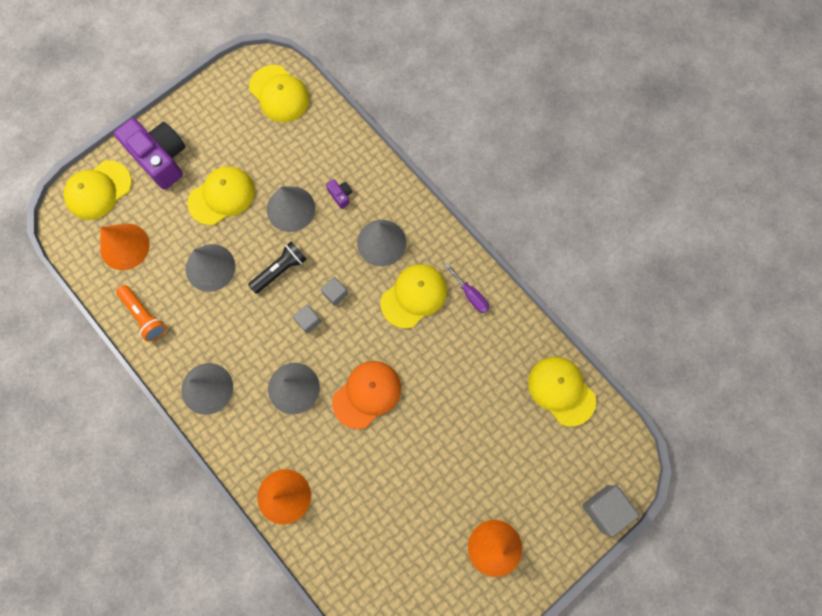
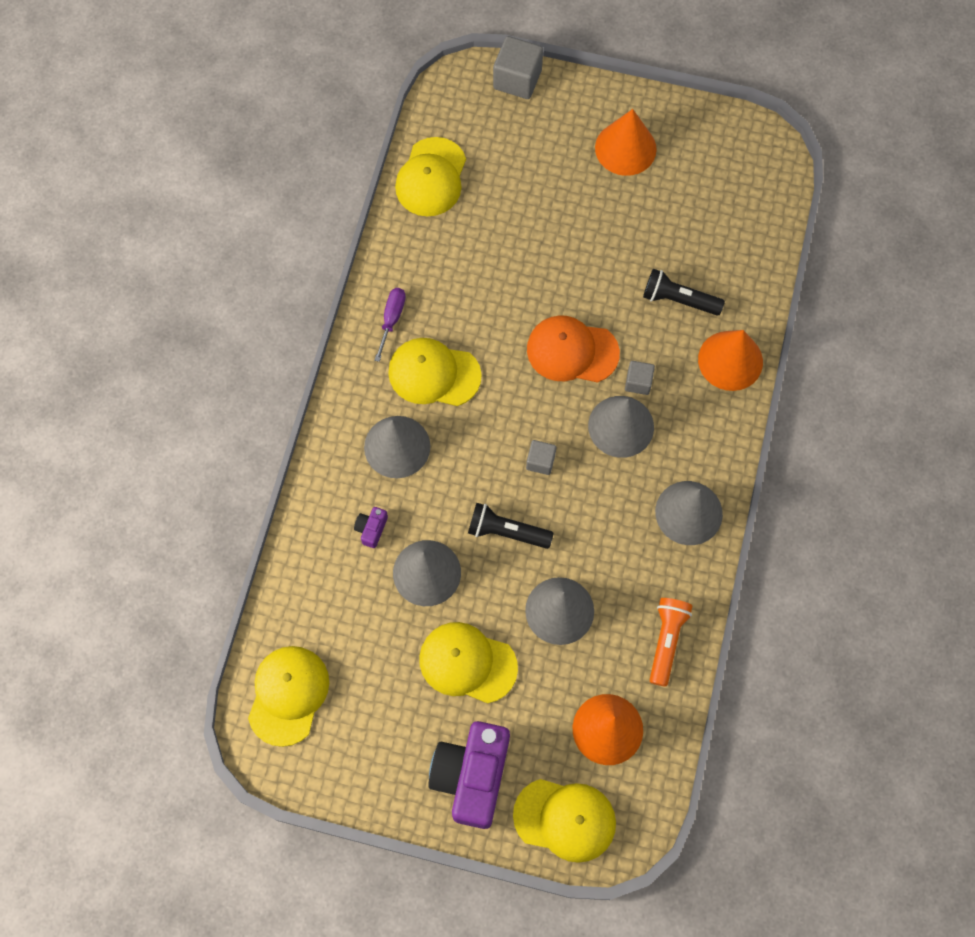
camera: 125 degrees left, 5 degrees down
grey cube [321,277,348,306] -> grey cube moved to [625,361,655,395]
none -> black flashlight [643,269,725,316]

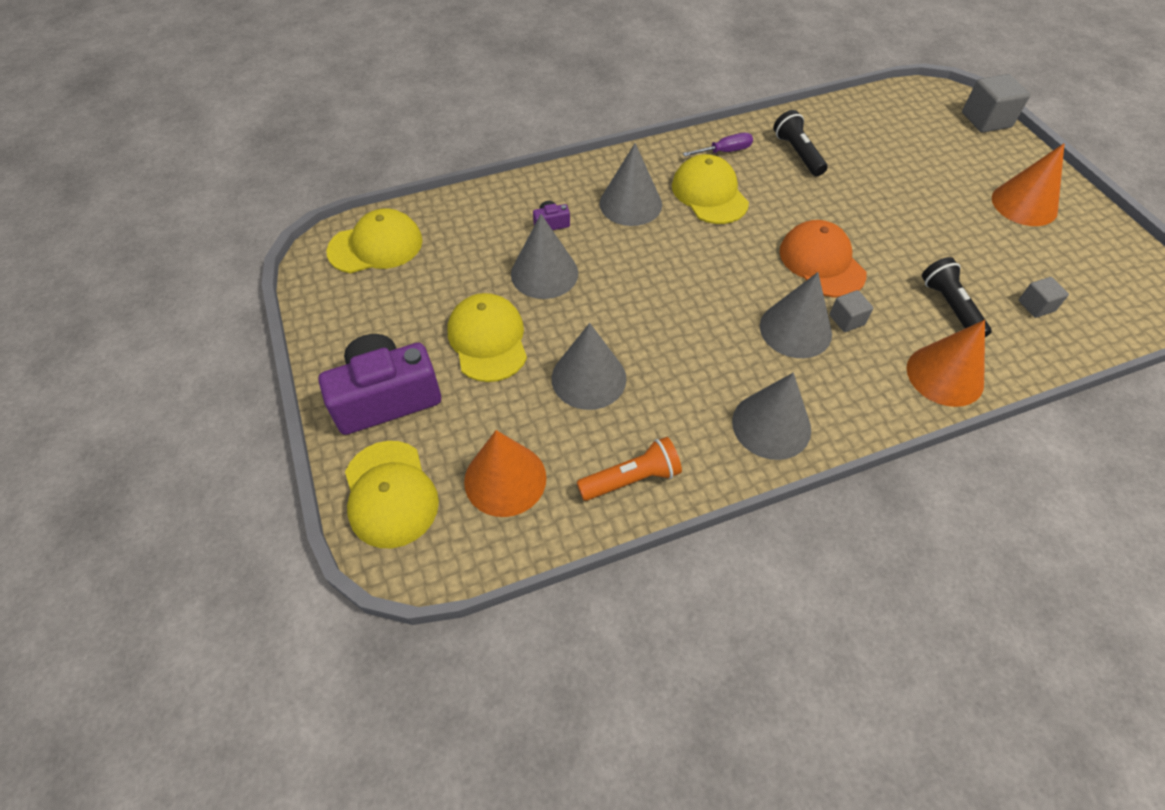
camera: 55 degrees right, 15 degrees down
yellow cap [395,137,466,217] -> none
black flashlight [468,503,554,549] -> black flashlight moved to [773,110,827,176]
grey cube [526,440,556,475] -> grey cube moved to [1019,277,1069,318]

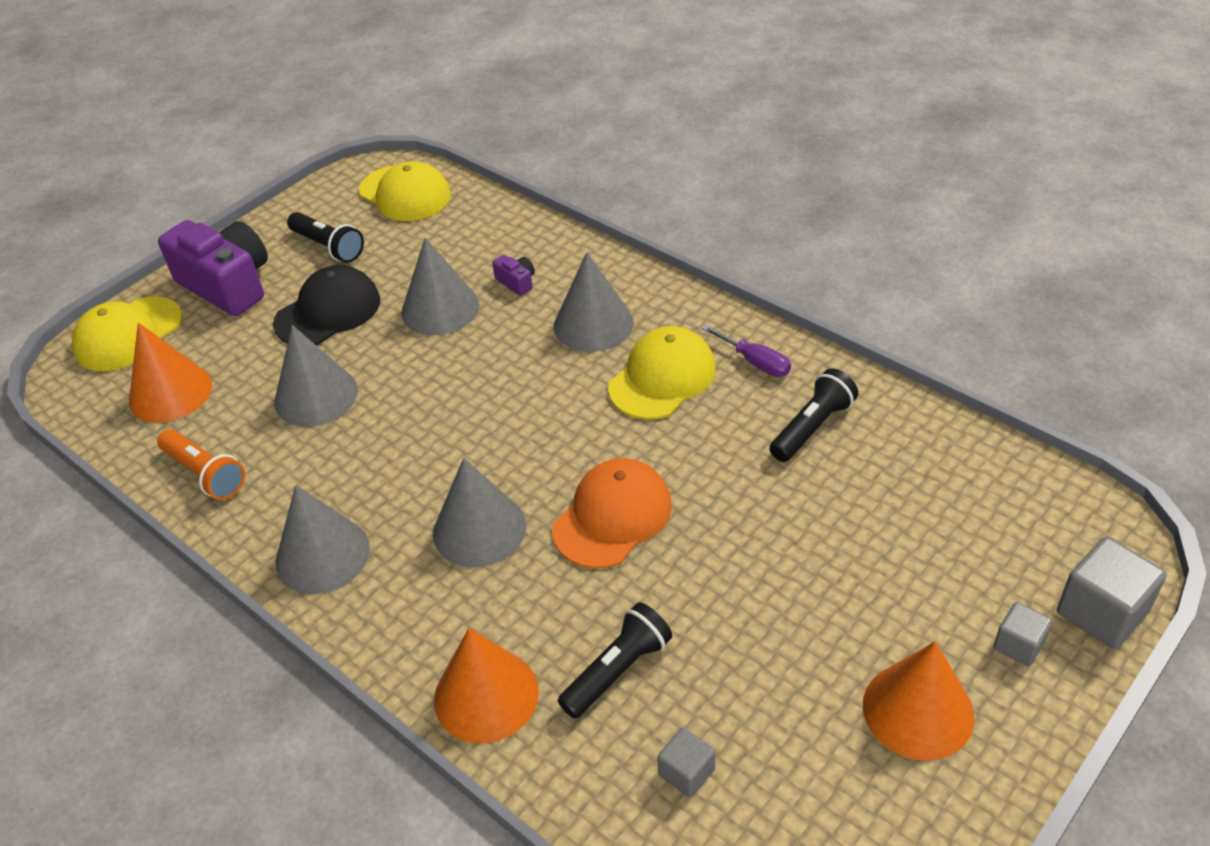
camera: 65 degrees right, 10 degrees down
yellow cap [447,293,527,382] -> black cap [273,265,380,345]
grey cube [830,290,873,332] -> grey cube moved to [993,602,1053,667]
none -> black flashlight [287,212,364,263]

